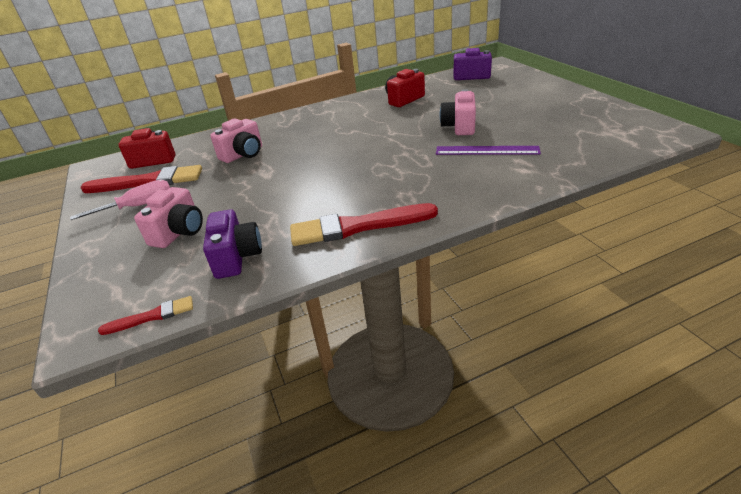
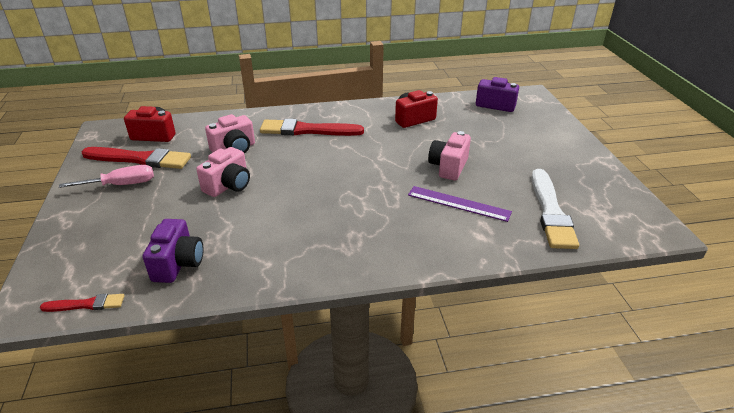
camera: 10 degrees right, 0 degrees up
pink camera [134,187,203,248] -> pink camera moved to [196,147,250,197]
red brush [290,203,438,246] -> red brush moved to [260,119,364,136]
none -> white brush [531,169,579,249]

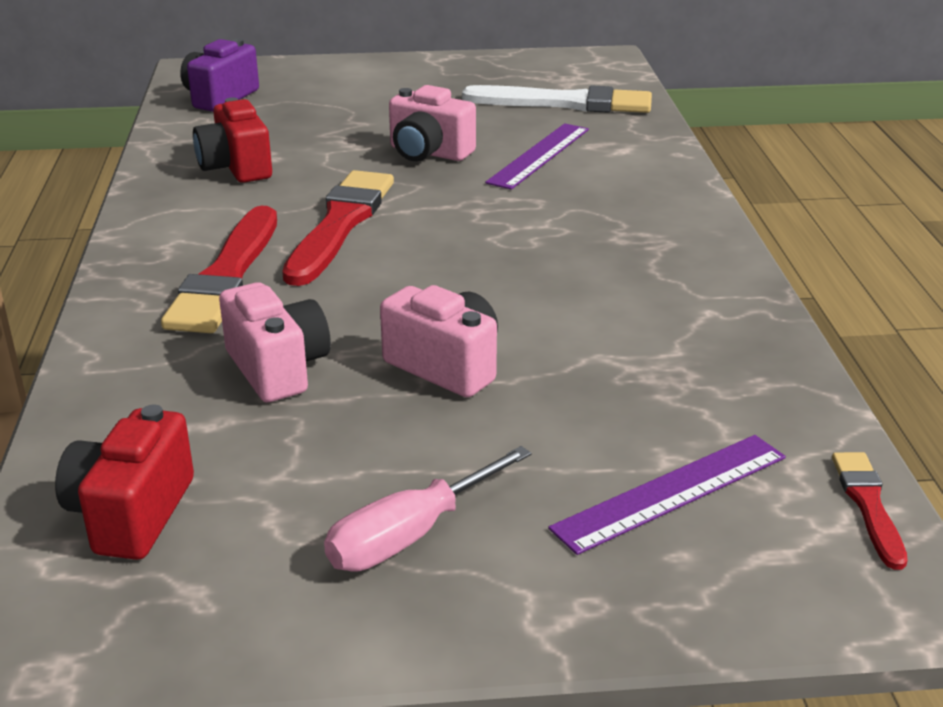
camera: 85 degrees left, 5 degrees down
pink screwdriver [59,165,154,188] -> pink screwdriver turned 120 degrees counterclockwise [324,446,532,571]
red brush [81,147,191,169] -> red brush moved to [282,170,394,286]
purple camera [143,219,204,283] -> none
none -> purple ruler [548,435,786,555]

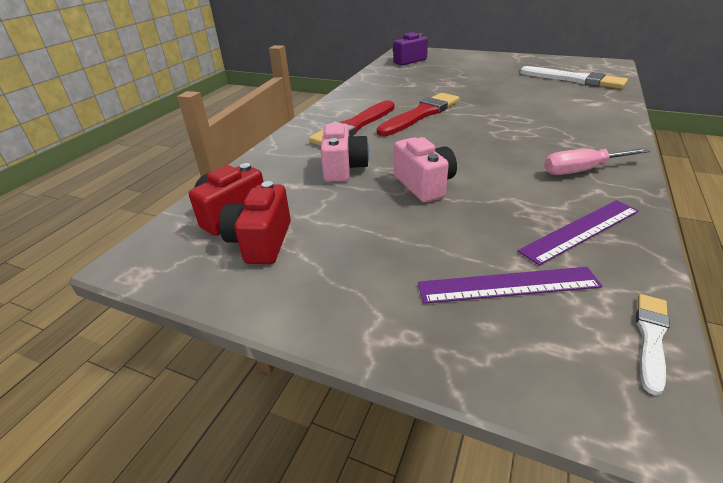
camera: 30 degrees right, 5 degrees up
red camera [193,97,272,183] -> red camera moved to [219,181,291,264]
pink screwdriver [324,446,532,571] -> pink screwdriver moved to [544,148,650,175]
pink camera [389,85,476,161] -> none
purple ruler [485,123,589,190] -> purple ruler moved to [518,200,639,266]
red brush [832,452,908,570] -> white brush [636,294,670,395]

